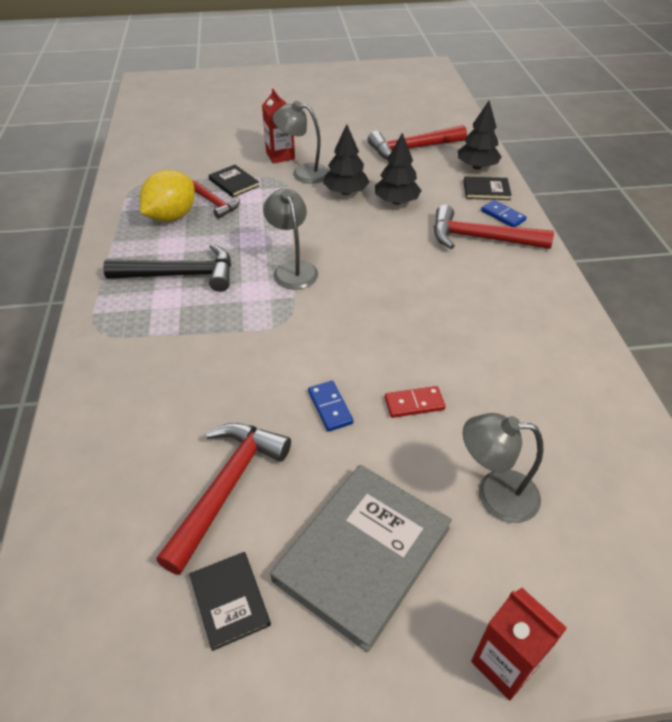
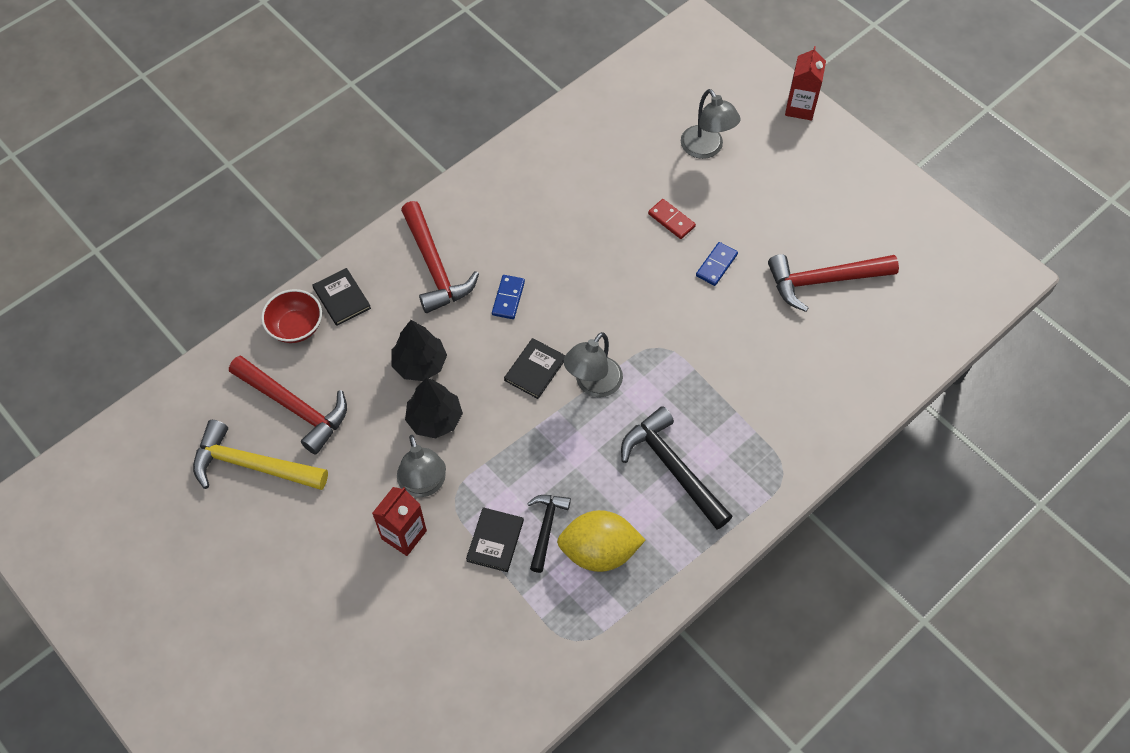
camera: 125 degrees left, 15 degrees up
black book [189,552,271,651] -> black book moved to [504,338,565,399]
red hammer [193,180,240,219] -> black hammer [527,495,571,573]
grey book [270,465,452,652] -> none
black tree [458,101,502,169] -> red bowl [261,289,322,343]
blue domino [481,200,527,227] -> blue domino moved to [492,275,525,319]
none -> yellow hammer [193,420,328,490]

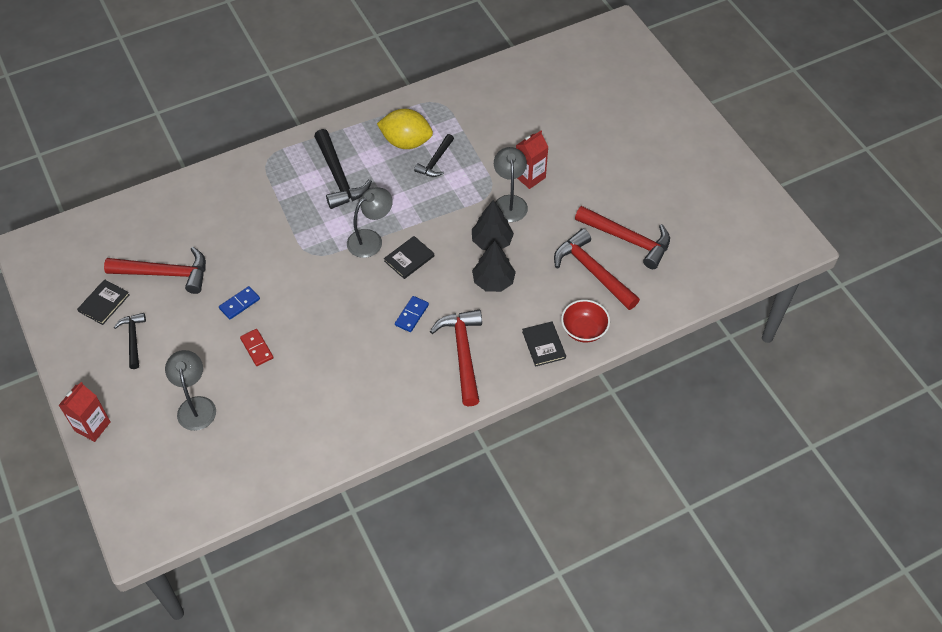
camera: 165 degrees left, 5 degrees down
yellow hammer [193,420,328,490] -> red hammer [575,206,670,269]
black book [466,507,524,572] -> black book moved to [77,279,130,325]
none -> black hammer [114,313,146,369]

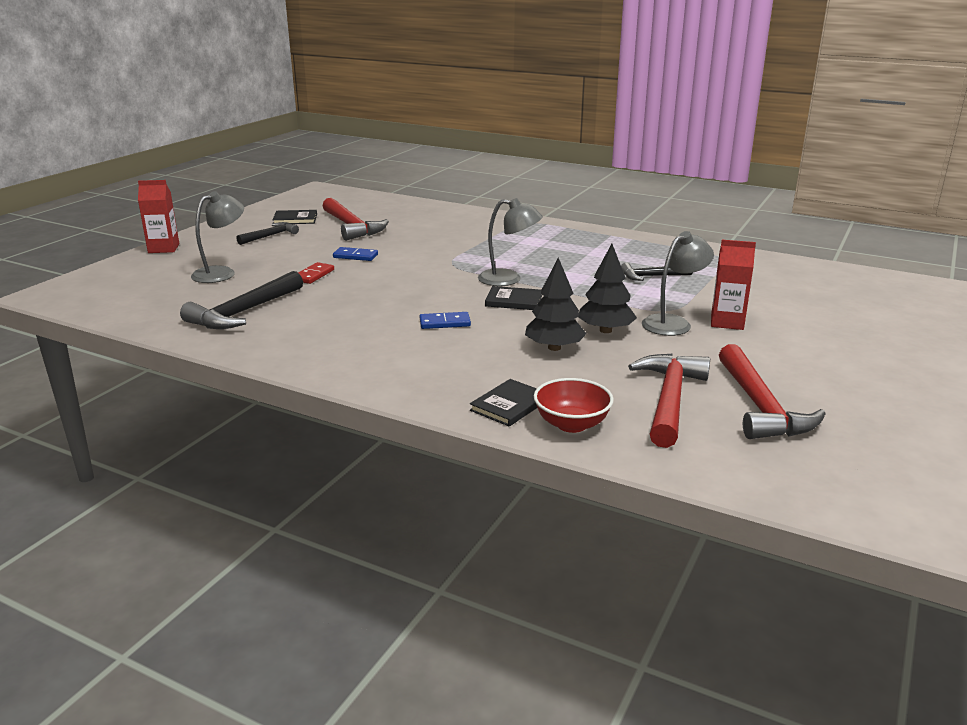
camera: 55 degrees right, 30 degrees down
black hammer [314,129,372,209] -> black hammer moved to [180,271,303,329]
yellow lemon [377,109,433,149] -> none
red hammer [430,309,482,406] -> none

